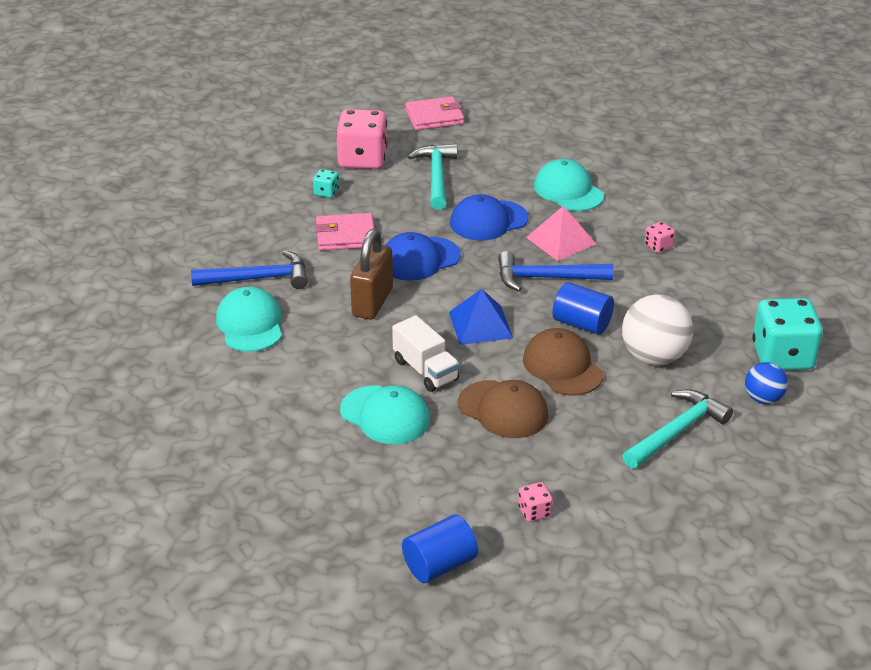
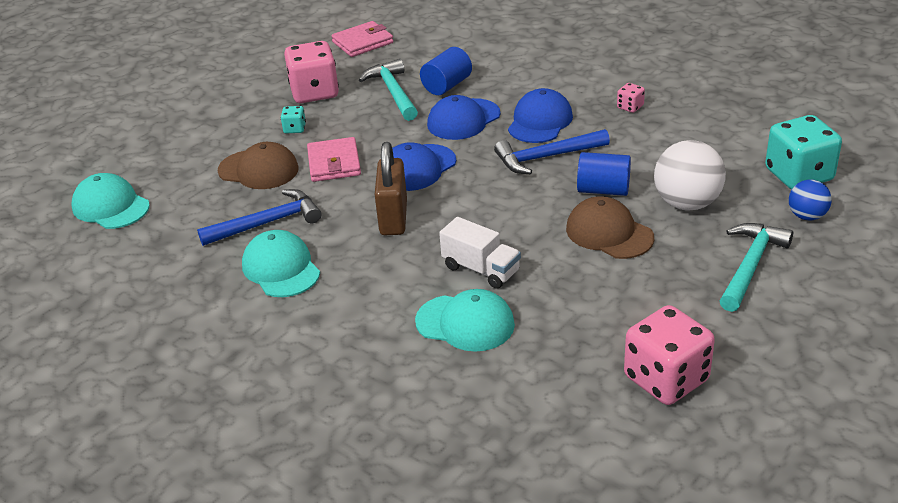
camera: 15 degrees left, 0 degrees up
pink wallet [315,213,374,251] -> pink wallet turned 75 degrees counterclockwise [307,137,361,182]
blue cylinder [402,514,478,583] -> blue cylinder moved to [420,47,472,95]
blue pyramid [449,289,513,345] -> none
brown cap [458,380,549,438] -> brown cap moved to [218,142,299,189]
pink dice [518,482,553,522] -> pink dice [624,305,715,405], size x2.25
pink pyramid [526,206,596,261] -> blue cap [508,88,573,143]
turquoise cap [534,159,604,211] -> turquoise cap moved to [72,173,150,229]

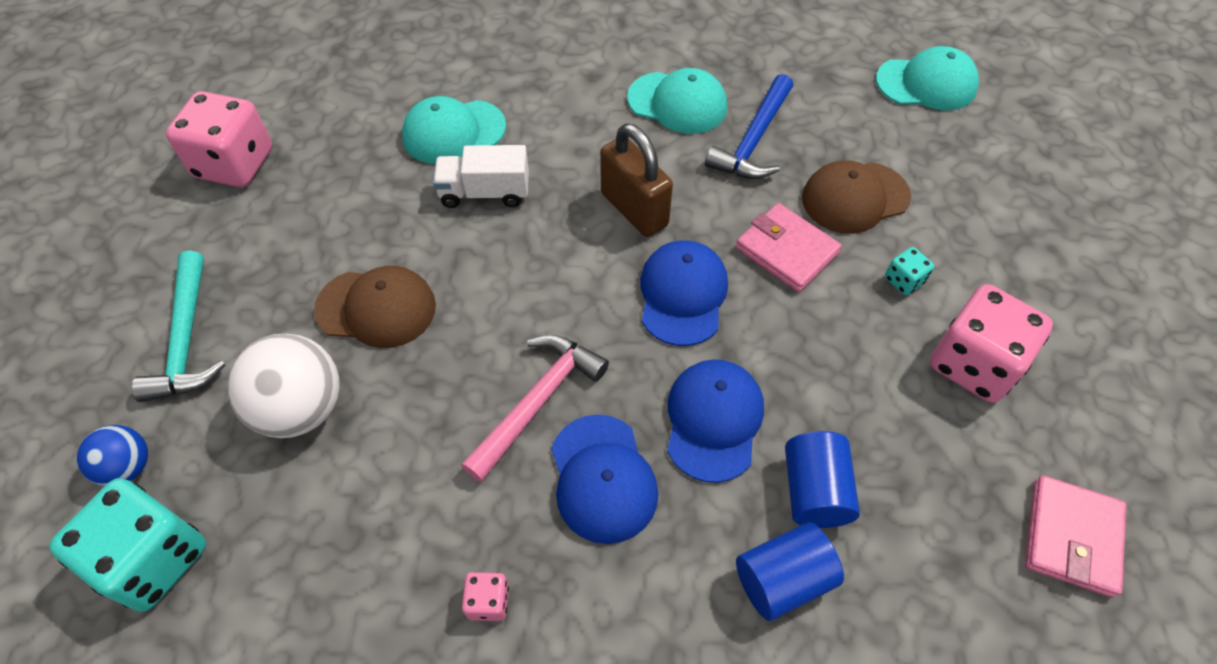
camera: 140 degrees right, 20 degrees up
turquoise hammer [359,59,418,121] -> none
blue hammer [494,129,610,174] -> pink hammer [461,335,609,482]
blue cylinder [577,152,631,196] -> blue cylinder moved to [736,522,844,621]

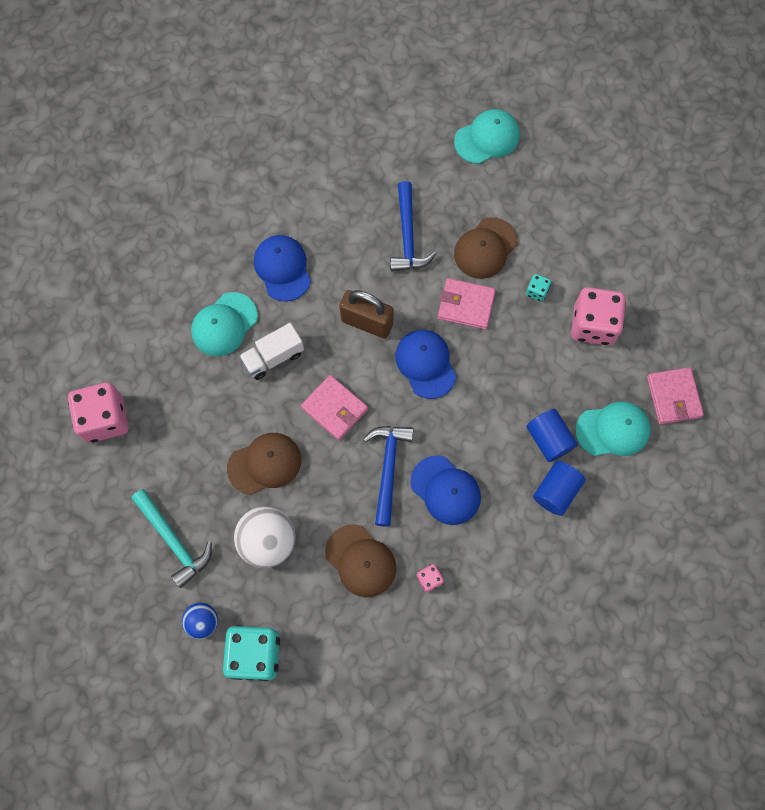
camera: 30 degrees left, 15 degrees up
pink hammer [461,335,609,482] -> blue hammer [363,426,413,527]
turquoise cap [627,68,727,134] -> turquoise cap moved to [575,401,651,456]
blue cap [667,359,764,483] -> blue cap moved to [254,235,311,302]
none -> pink wallet [301,375,368,440]
none -> brown cap [325,524,396,597]

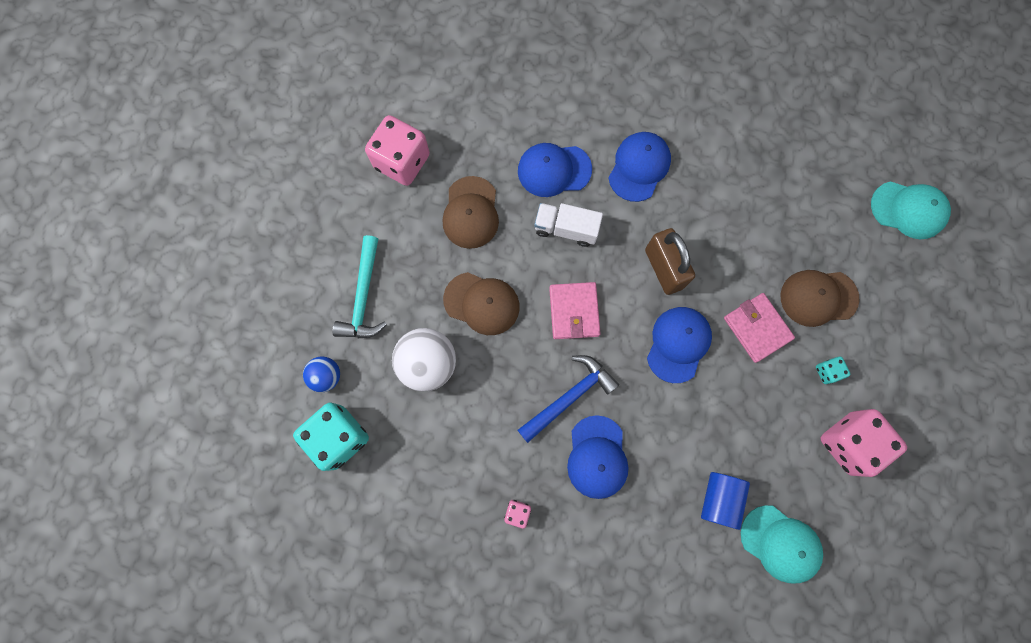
camera: 45 degrees right, 5 degrees up
turquoise cap [191,292,258,356] -> blue cap [518,143,592,197]
brown cap [325,524,396,597] -> brown cap moved to [443,176,499,249]
blue hammer [390,181,436,272] -> none
blue cylinder [533,461,585,516] -> none
pink wallet [647,367,704,424] -> none

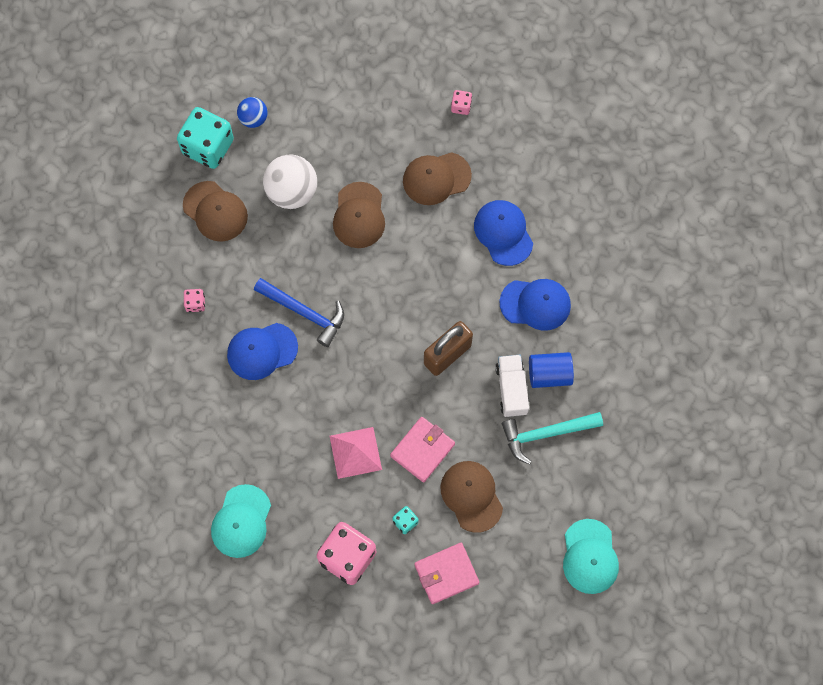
camera: 70 degrees right, 5 degrees down
turquoise hammer [332,235,387,338] -> turquoise hammer moved to [502,412,603,464]
pink dice [365,115,430,186] -> pink dice [451,90,472,115], size x0.44
white truck [534,203,603,247] -> white truck moved to [495,355,529,417]
pink wallet [549,282,601,339] -> pink wallet moved to [414,543,479,604]
blue cap [647,307,712,383] -> none
blue cylinder [701,472,750,530] -> blue cylinder moved to [529,352,574,388]
none -> brown cap [183,181,248,242]
none -> pink pyramid [330,427,382,479]

